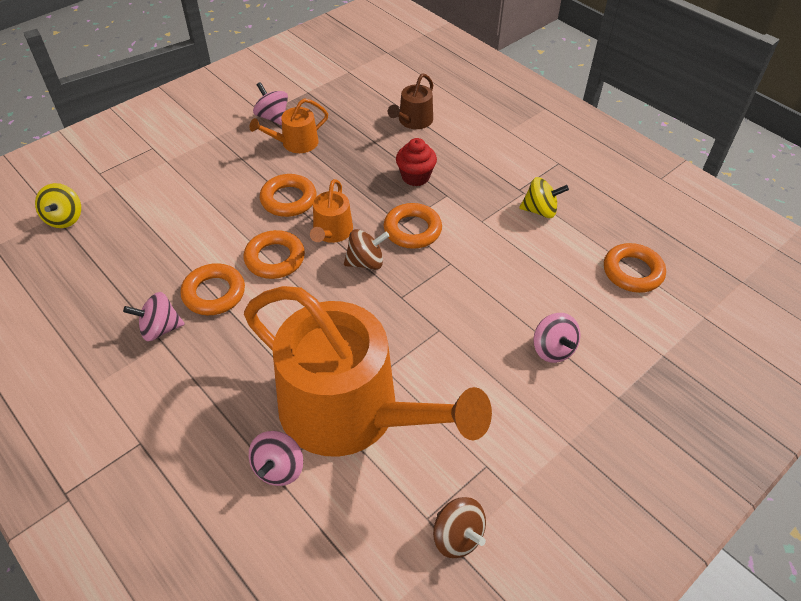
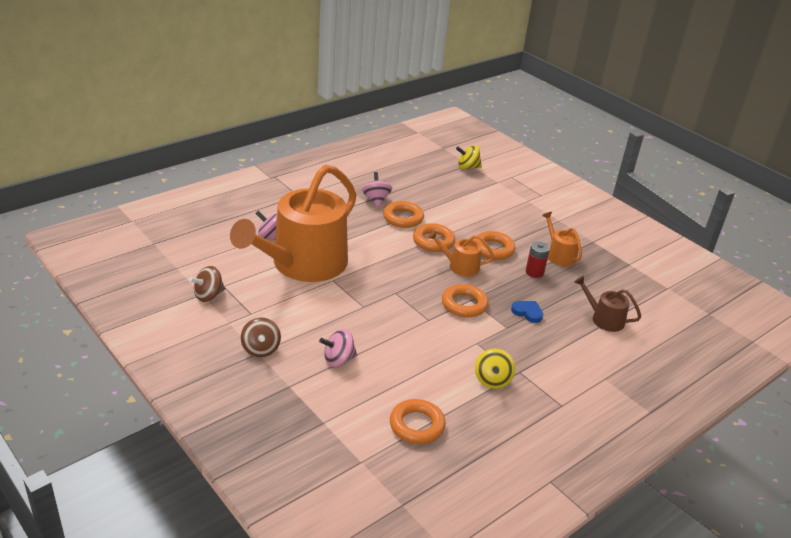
camera: 90 degrees right, 15 degrees down
pink spinning top [253,82,288,125] -> none
brown spinning top [344,229,389,270] -> brown spinning top moved to [241,318,281,357]
red cupcake [396,138,437,186] -> blue heart [511,301,543,323]
none -> red battery [526,241,550,278]

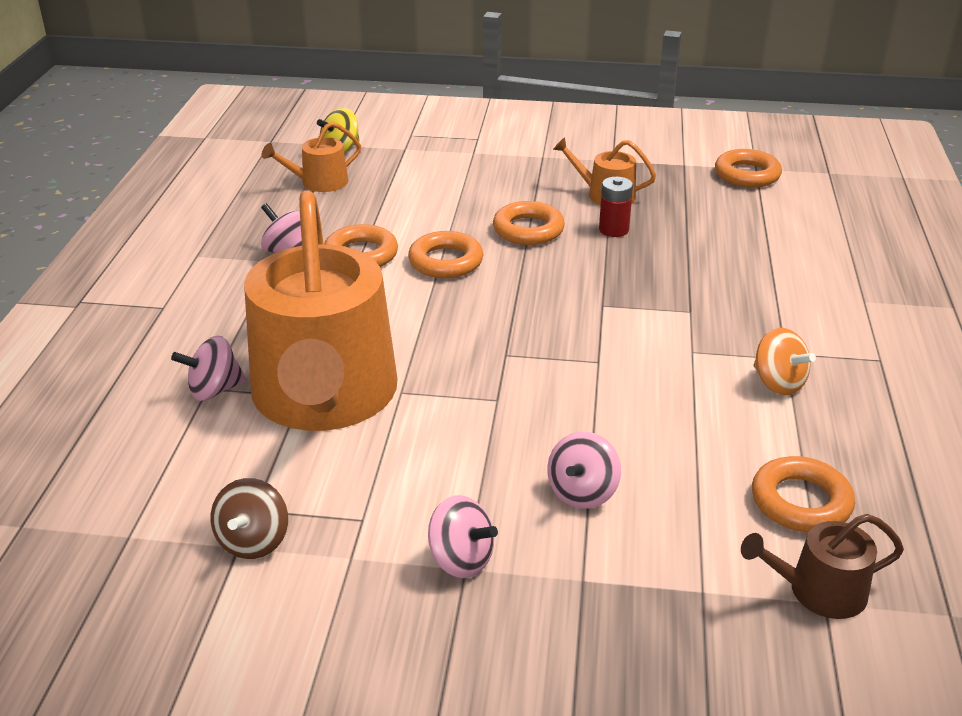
camera: 40 degrees left, 0 degrees up
brown spinning top [241,318,281,357] -> pink spinning top [428,495,498,578]
orange watering can [428,230,494,276] -> orange watering can moved to [262,122,361,192]
orange ring [442,284,489,317] -> orange ring moved to [715,149,782,188]
yellow spinning top [475,349,515,389] -> orange spinning top [753,328,816,395]
blue heart [511,301,543,323] -> none
brown watering can [574,276,641,332] -> brown watering can moved to [741,514,904,619]

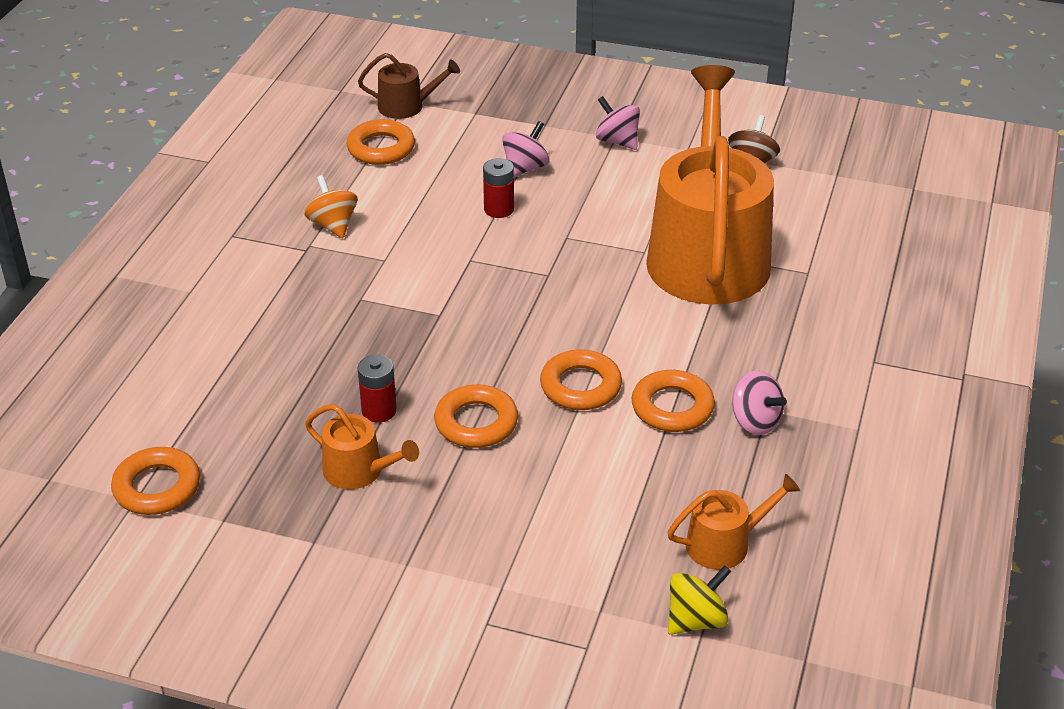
camera: 170 degrees left, 5 degrees up
pink spinning top [171,336,247,401] -> none
none -> red battery [483,158,514,218]

